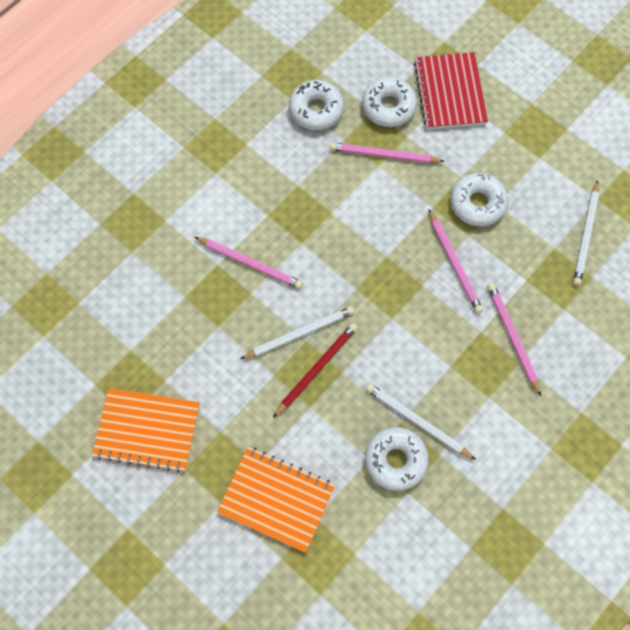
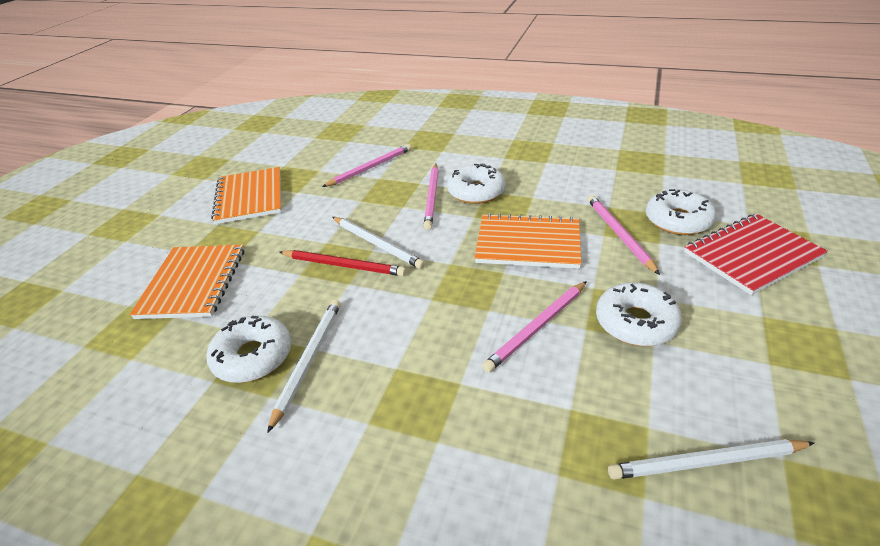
camera: 70 degrees right, 30 degrees down
white donut [289,80,344,130] -> white donut moved to [447,164,505,204]
pink pencil [487,283,541,396] -> pink pencil moved to [322,144,411,187]
none -> orange notebook [474,213,582,269]

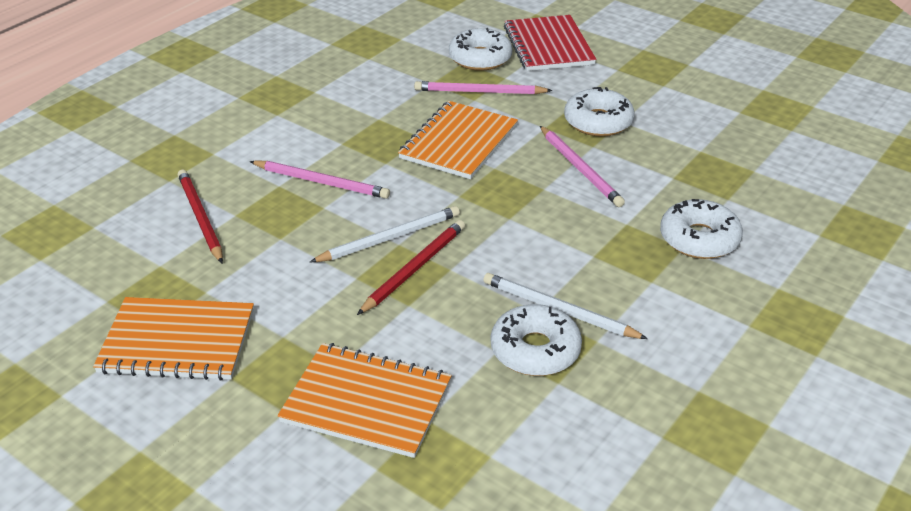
camera: 75 degrees left, 0 degrees up
pink pencil [322,144,411,187] -> red pencil [178,170,223,263]
white donut [447,164,505,204] -> white donut moved to [660,199,743,259]
white pencil [608,439,814,480] -> none

